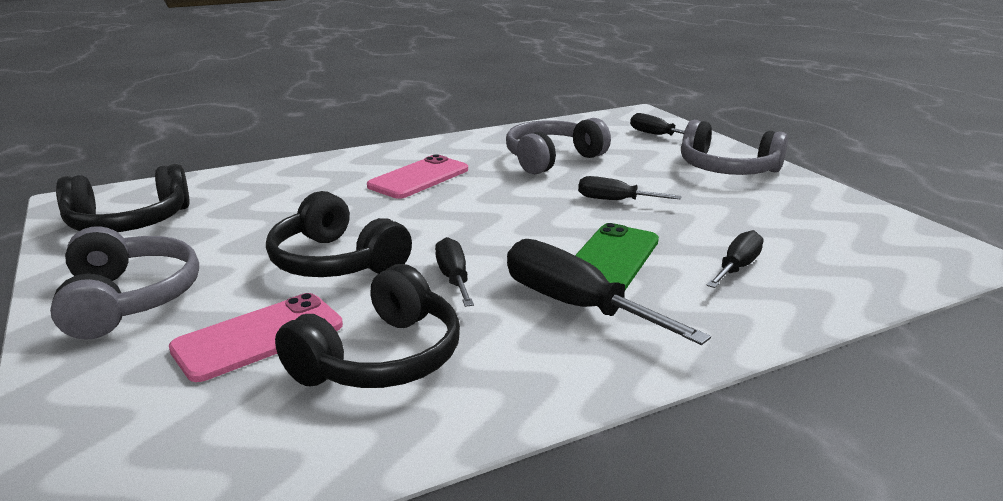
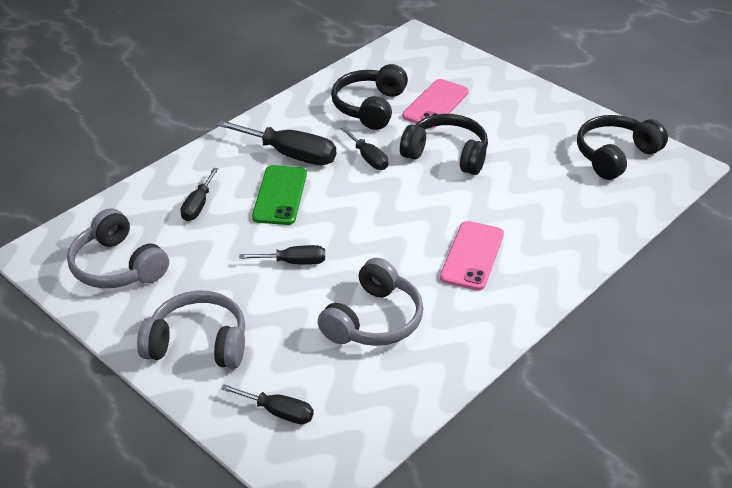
camera: 160 degrees right, 15 degrees up
grey headphones [50,226,199,340] -> grey headphones moved to [67,208,169,288]

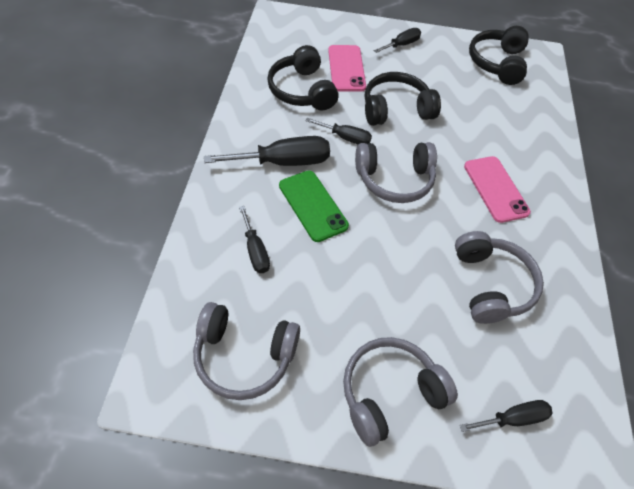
camera: 40 degrees left, 15 degrees up
black screwdriver [239,245,325,265] -> black screwdriver moved to [374,28,421,53]
none -> grey headphones [355,142,437,203]

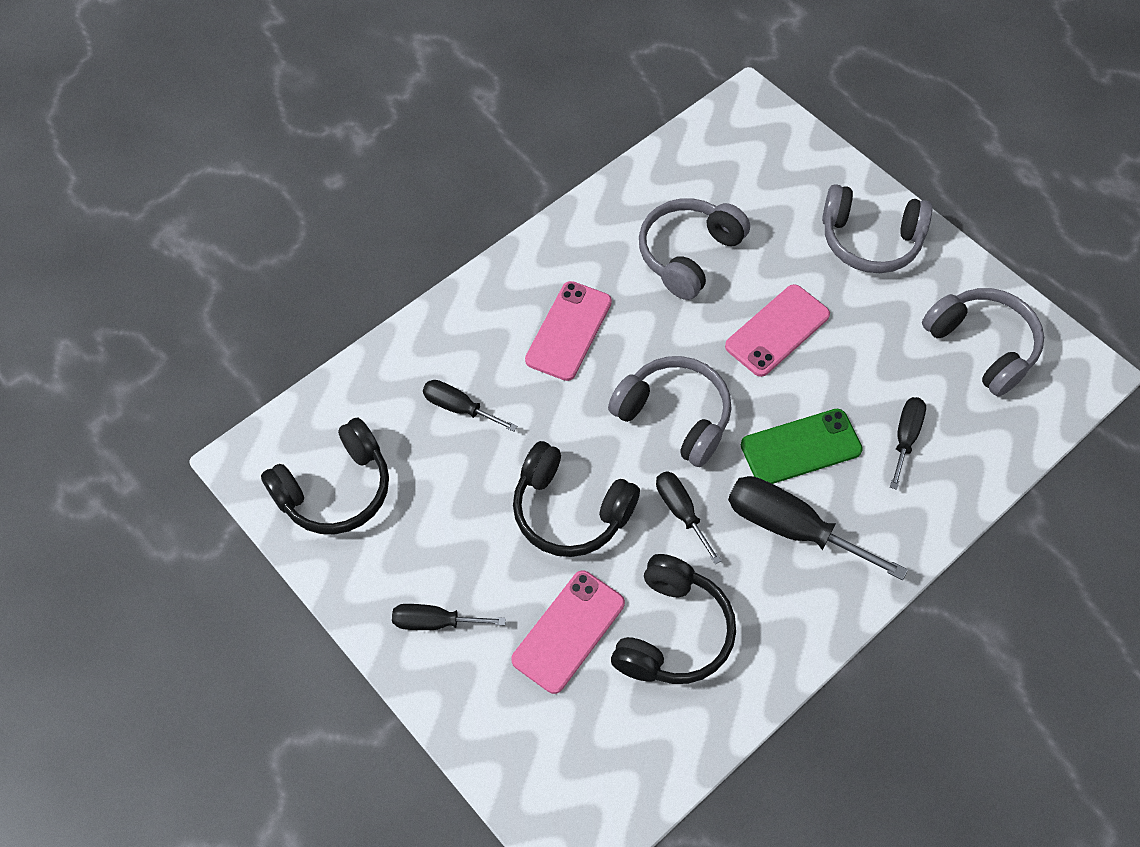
camera: 135 degrees left, 5 degrees up
green phone [279,170,349,242] -> green phone turned 60 degrees clockwise [741,409,863,484]
black screwdriver [460,400,553,432] -> black screwdriver moved to [423,380,517,432]
none -> pink phone [725,284,830,377]

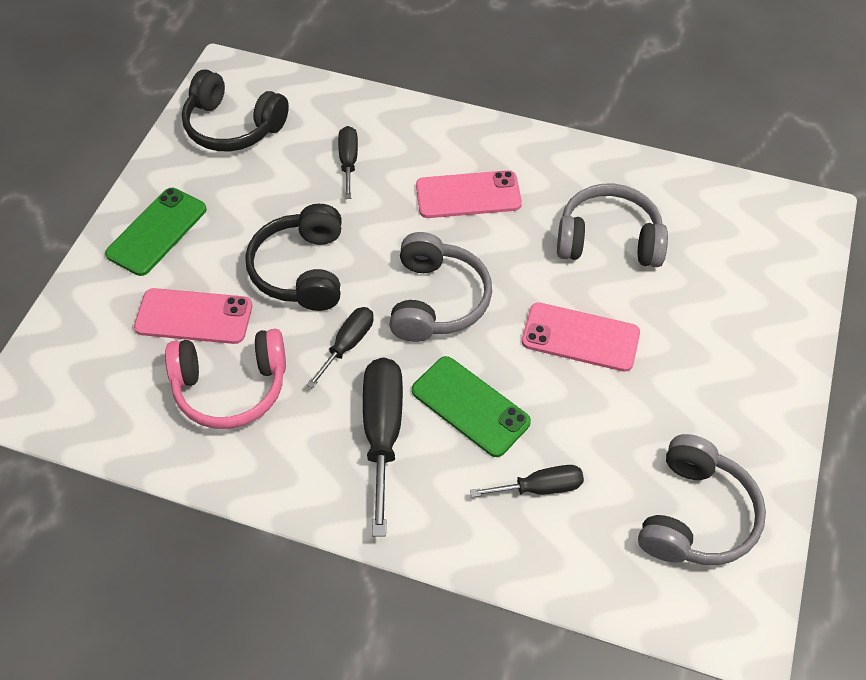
camera: 60 degrees right, 5 degrees down
black screwdriver [392,604,506,630] -> green phone [105,188,207,276]
black headphones [611,554,736,684] -> pink headphones [165,329,286,429]
grey headphones [822,184,932,273] -> none

